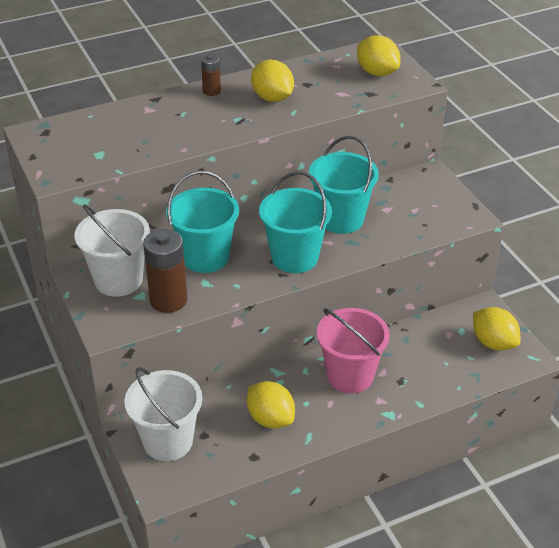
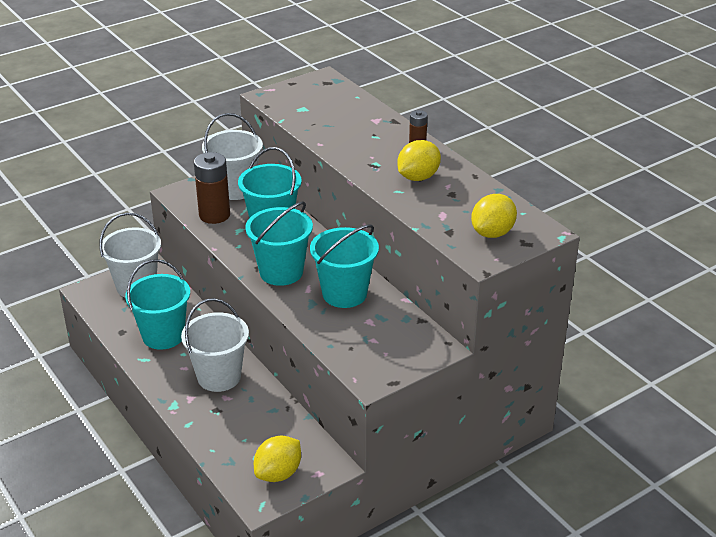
camera: 80 degrees right, 5 degrees down
yellow lemon [247,381,295,428] -> turquoise bucket [125,260,190,350]
pink bucket [317,308,390,393] -> white bucket [181,298,249,392]

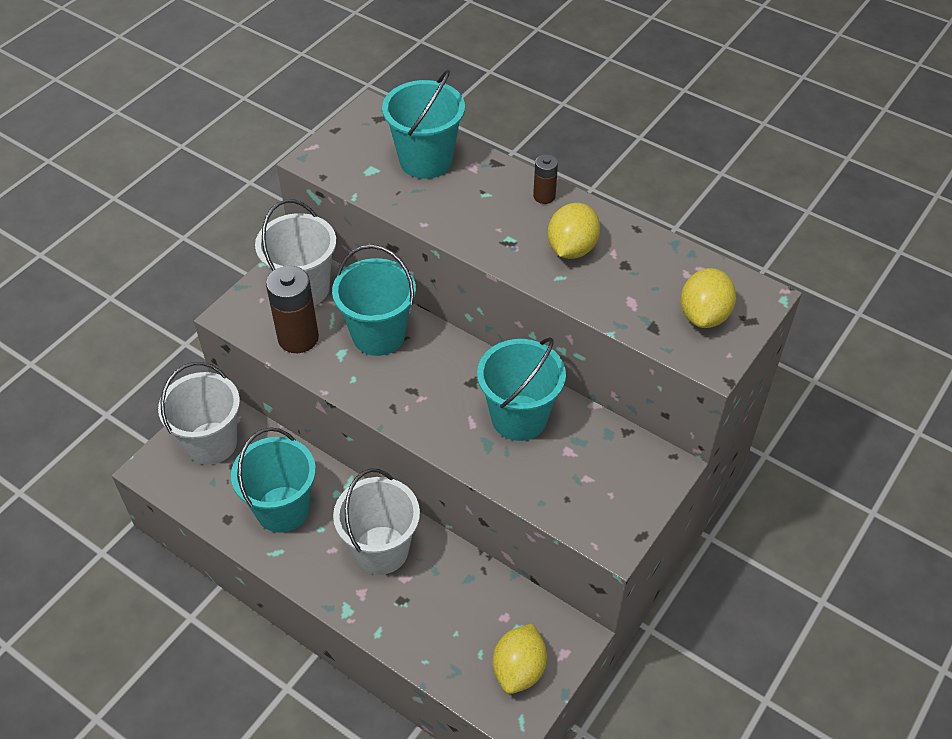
camera: 20 degrees left, 15 degrees up
turquoise bucket [245,202,313,286] -> turquoise bucket moved to [382,70,465,179]

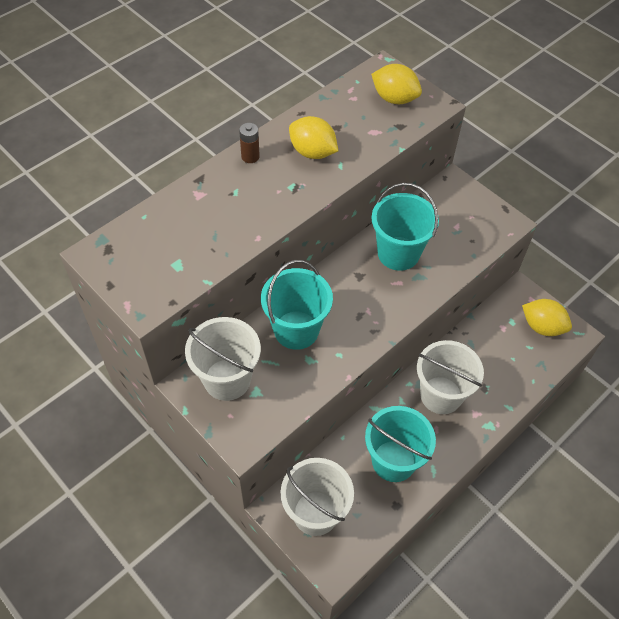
camera: 80 degrees left, 5 degrees up
brown battery [266,266,319,353] -> none
turquoise bucket [382,70,465,179] -> none

